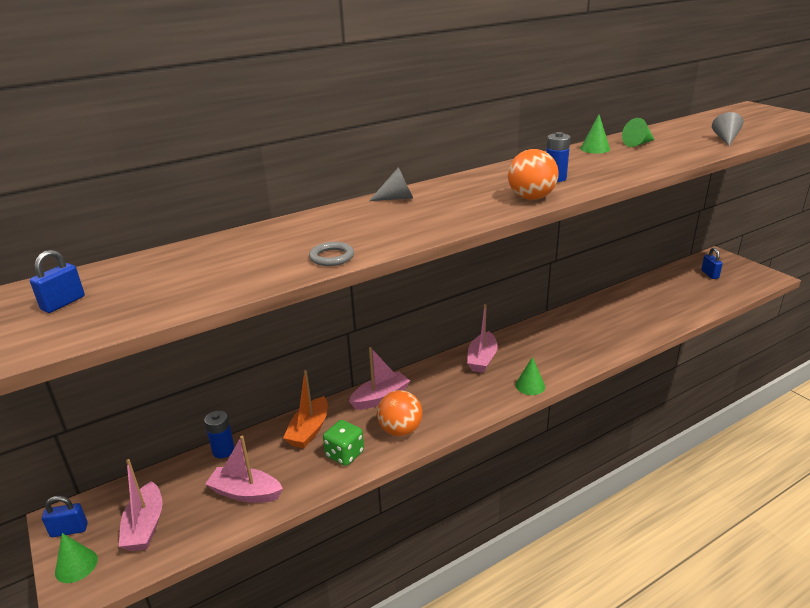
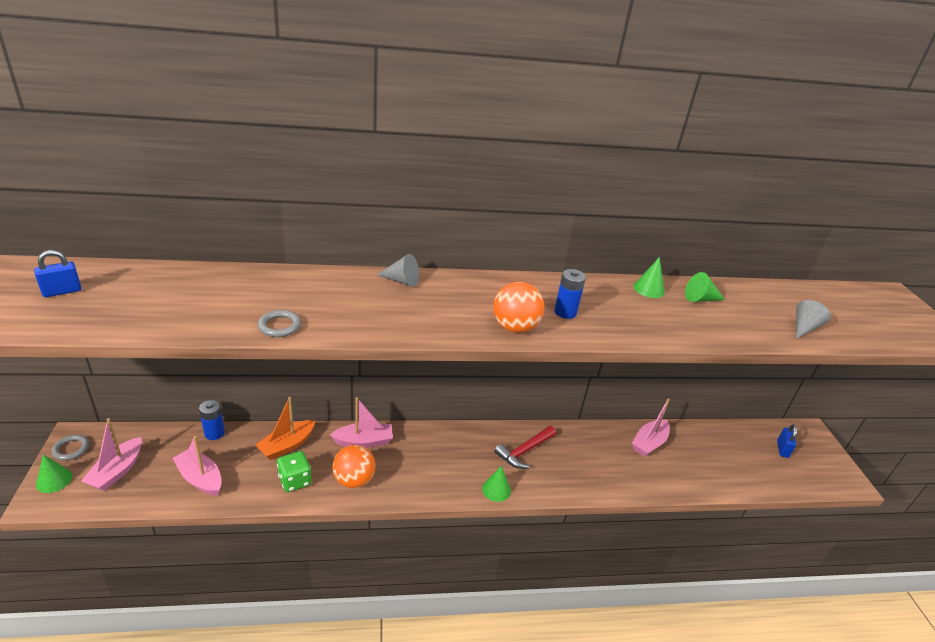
camera: 20 degrees right, 5 degrees up
blue padlock [42,496,88,538] -> grey ring [51,435,89,461]
pink boat [467,304,498,373] -> pink boat moved to [632,398,670,457]
none -> red hammer [494,426,556,469]

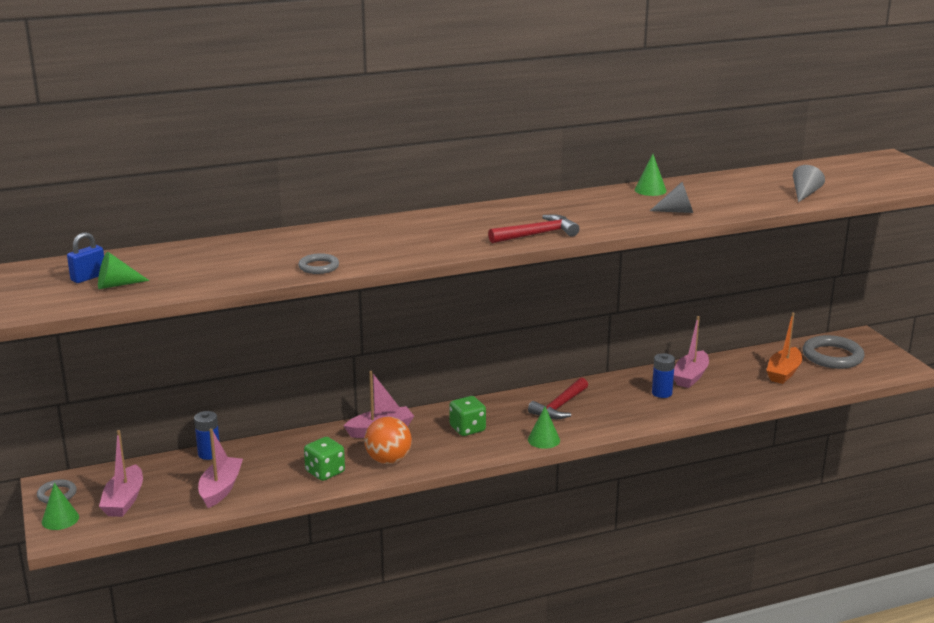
camera: 10 degrees left, 10 degrees down
pink boat [173,436,222,496] -> pink boat turned 75 degrees clockwise [198,429,243,508]
orange boat [256,397,315,460] -> orange boat moved to [766,313,802,384]
grey cone [377,254,419,287] -> grey cone moved to [650,182,693,213]
orange ball [493,282,545,333] -> red hammer [488,214,579,243]
blue battery [554,269,586,319] -> blue battery moved to [652,353,675,398]
green cone [685,272,725,302] -> green cone moved to [98,252,149,289]
blue padlock [777,424,797,458] -> grey ring [803,335,865,369]
none -> green dice [449,396,486,436]

